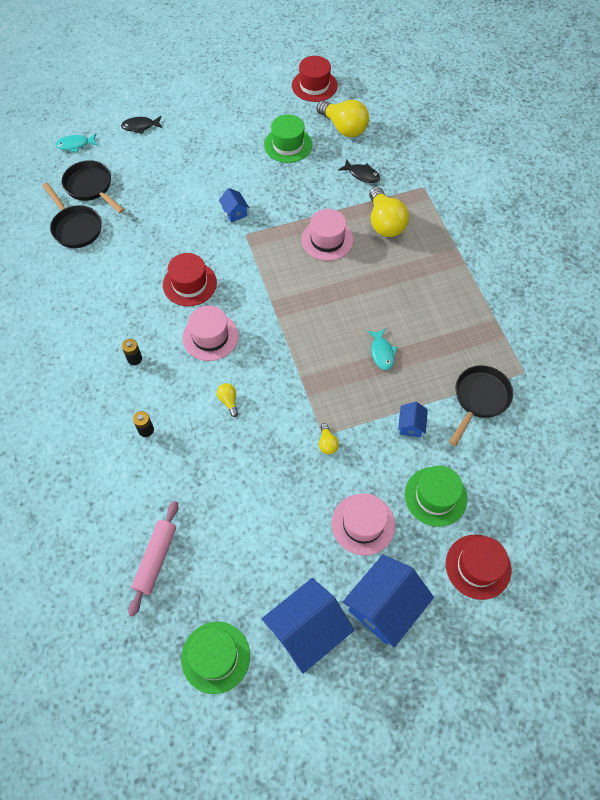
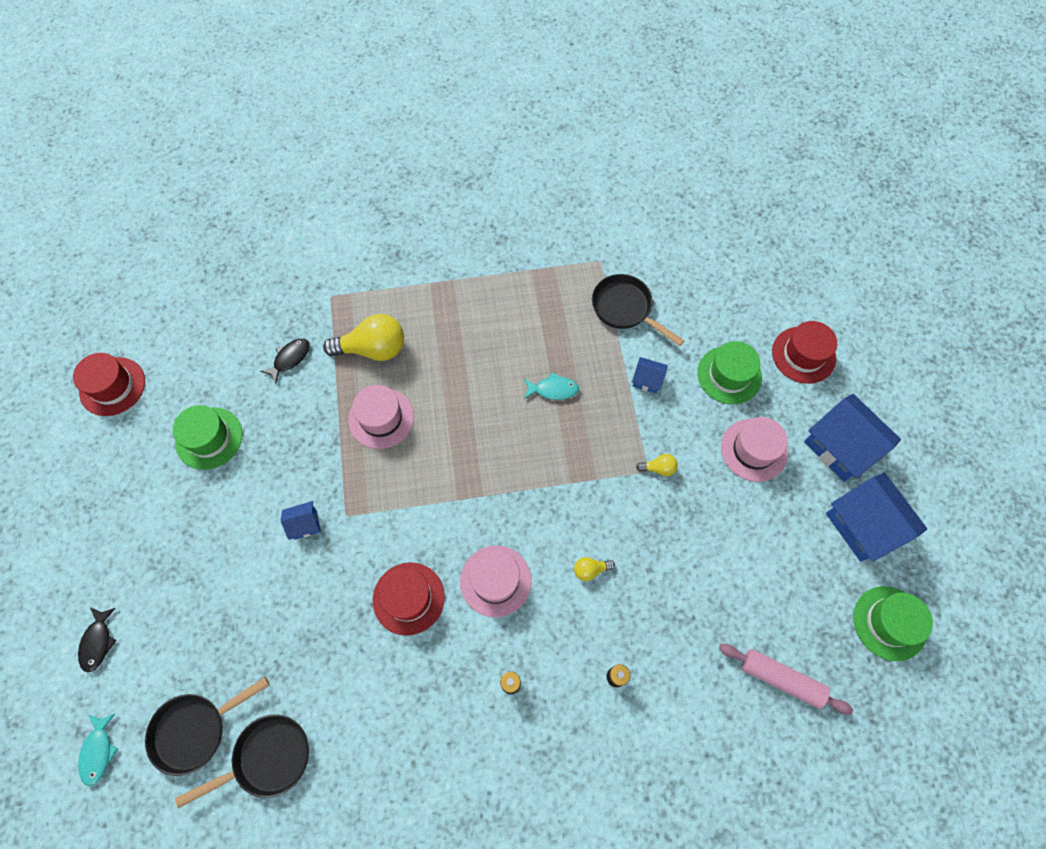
camera: 80 degrees left, 5 degrees up
yellow light bulb [317,100,369,137] -> none

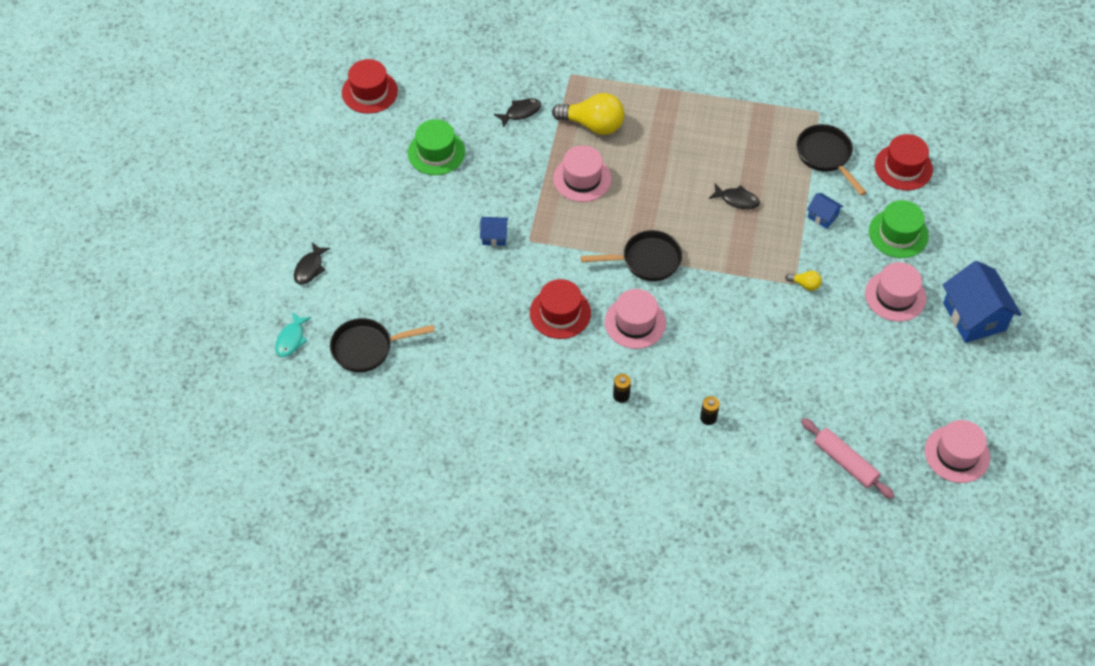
camera: 20 degrees right, 10 degrees down
black pan [175,714,309,808] -> black pan moved to [581,230,683,281]
turquoise fish [524,372,579,400] -> black fish [709,184,760,209]
yellow light bulb [574,557,615,581] -> none
red hat [772,321,837,384] -> red hat moved to [875,134,933,190]
blue house [826,473,927,562] -> none
green hat [853,586,933,661] -> pink hat [925,420,990,483]

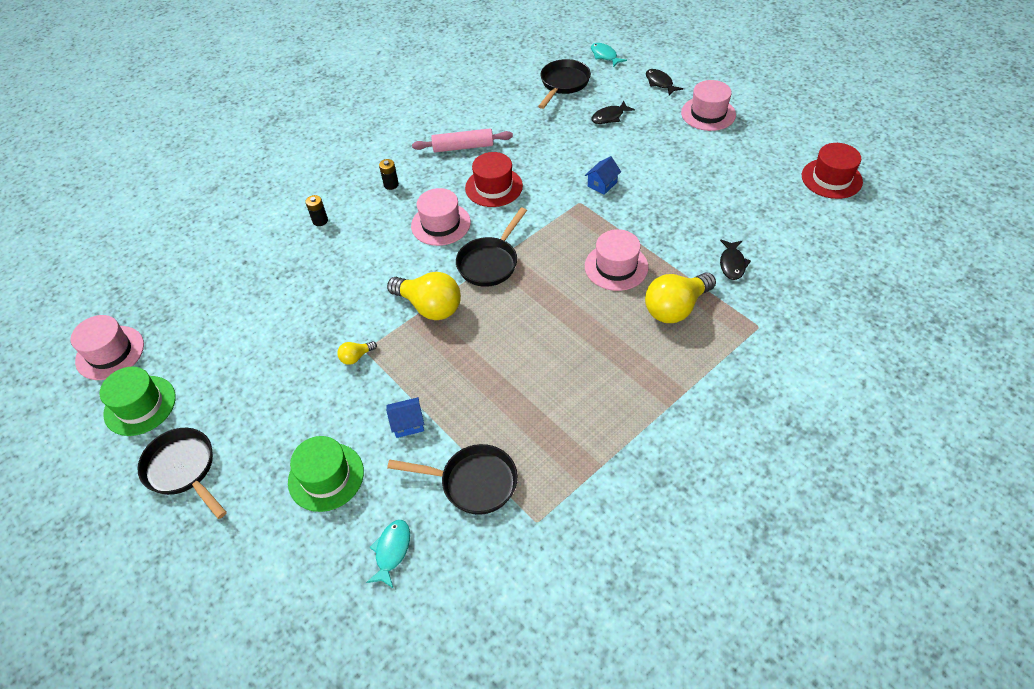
camera: 130 degrees right, 5 degrees down
green hat [408,119,465,175] -> green hat moved to [100,367,176,436]
black fish [709,184,760,209] -> black fish moved to [591,100,635,124]
pink rolling pin [801,418,895,499] -> pink rolling pin moved to [412,129,513,152]
pink hat [865,262,926,322] -> pink hat moved to [681,80,736,131]
red hat [875,134,933,190] -> turquoise fish [366,520,410,589]
blue house [943,261,1022,343] -> black pan [137,428,227,519]
none -> yellow light bulb [387,272,461,320]

